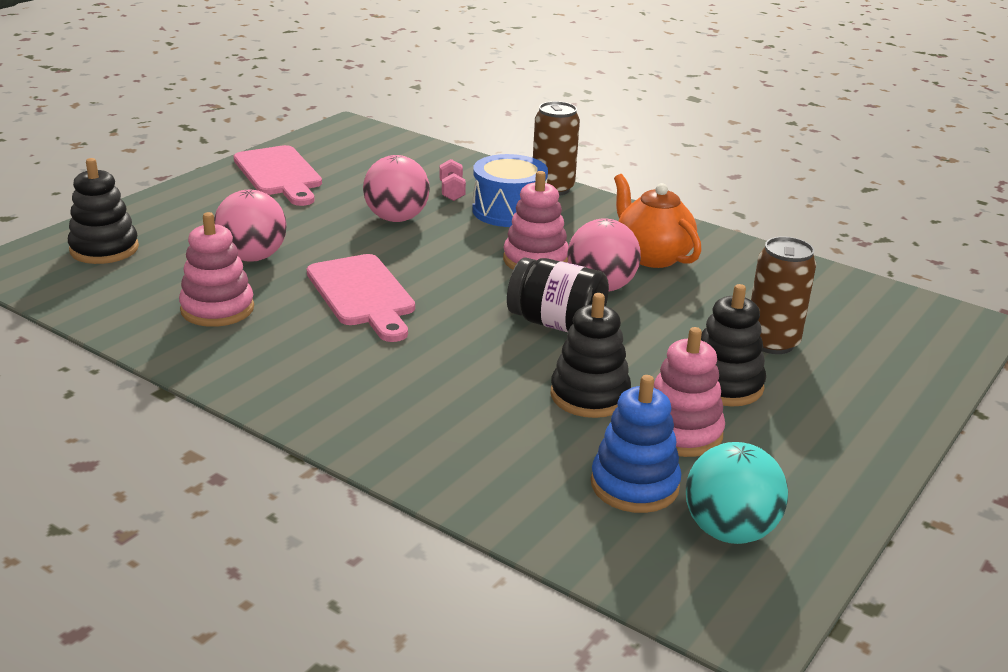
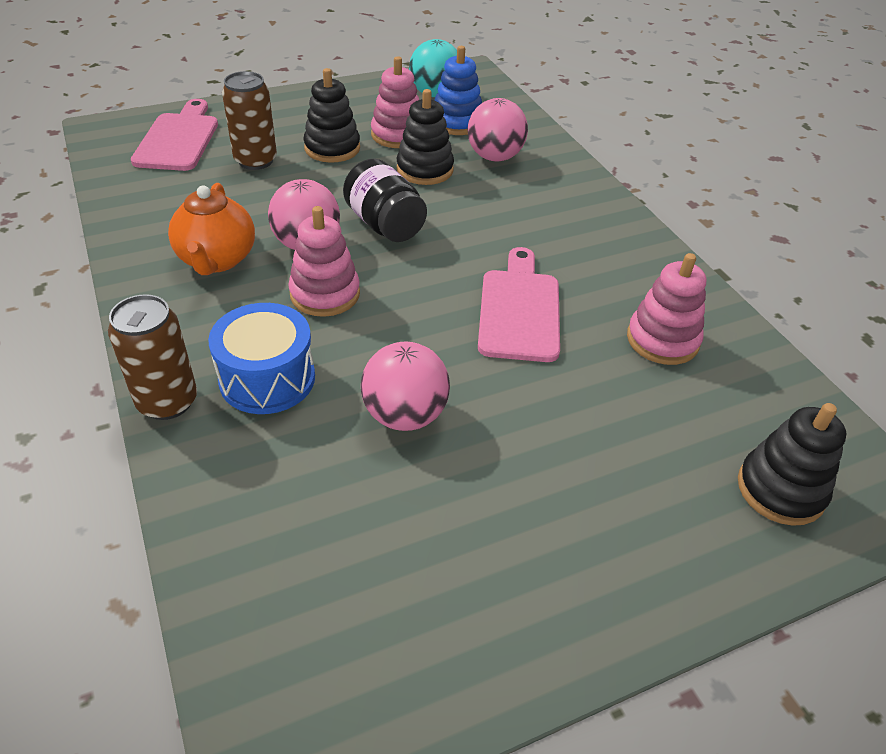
camera: 150 degrees left, 15 degrees up
pink ball [214,190,287,262] -> pink ball moved to [467,98,528,161]
pink cutting board [234,145,322,206] -> pink cutting board moved to [131,99,218,171]
pink dumbbell [439,159,466,201] -> none

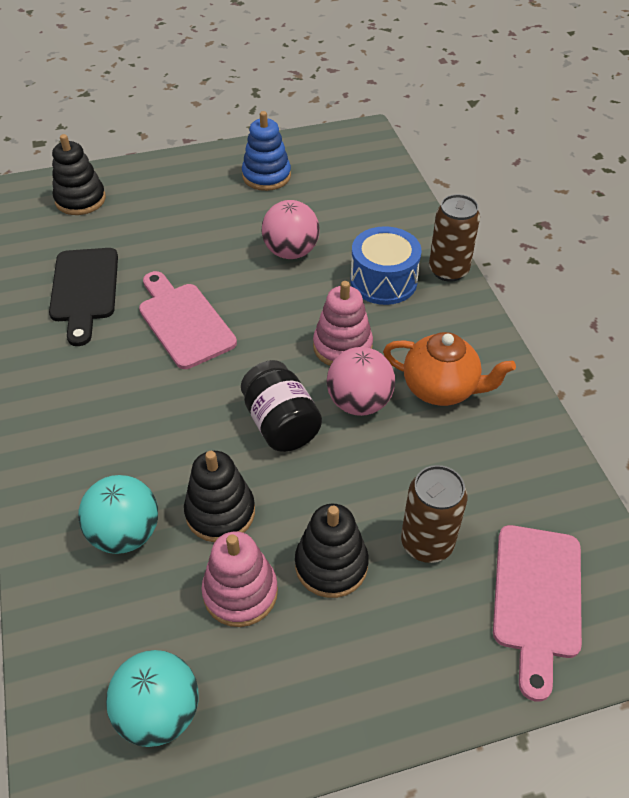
camera: 170 degrees left, 5 degrees up
orange teapot [168,183,255,275] -> orange teapot turned 105 degrees clockwise [383,332,516,406]
blue stacking toy [435,46,482,135] -> blue stacking toy moved to [242,111,291,191]
pink ball [467,98,528,161] -> turquoise ball [78,475,158,554]
pink cutting board [478,247,560,362] -> pink cutting board turned 135 degrees clockwise [139,271,237,369]
pink stacking toy [627,253,706,365] -> black cutting board [49,248,118,346]

